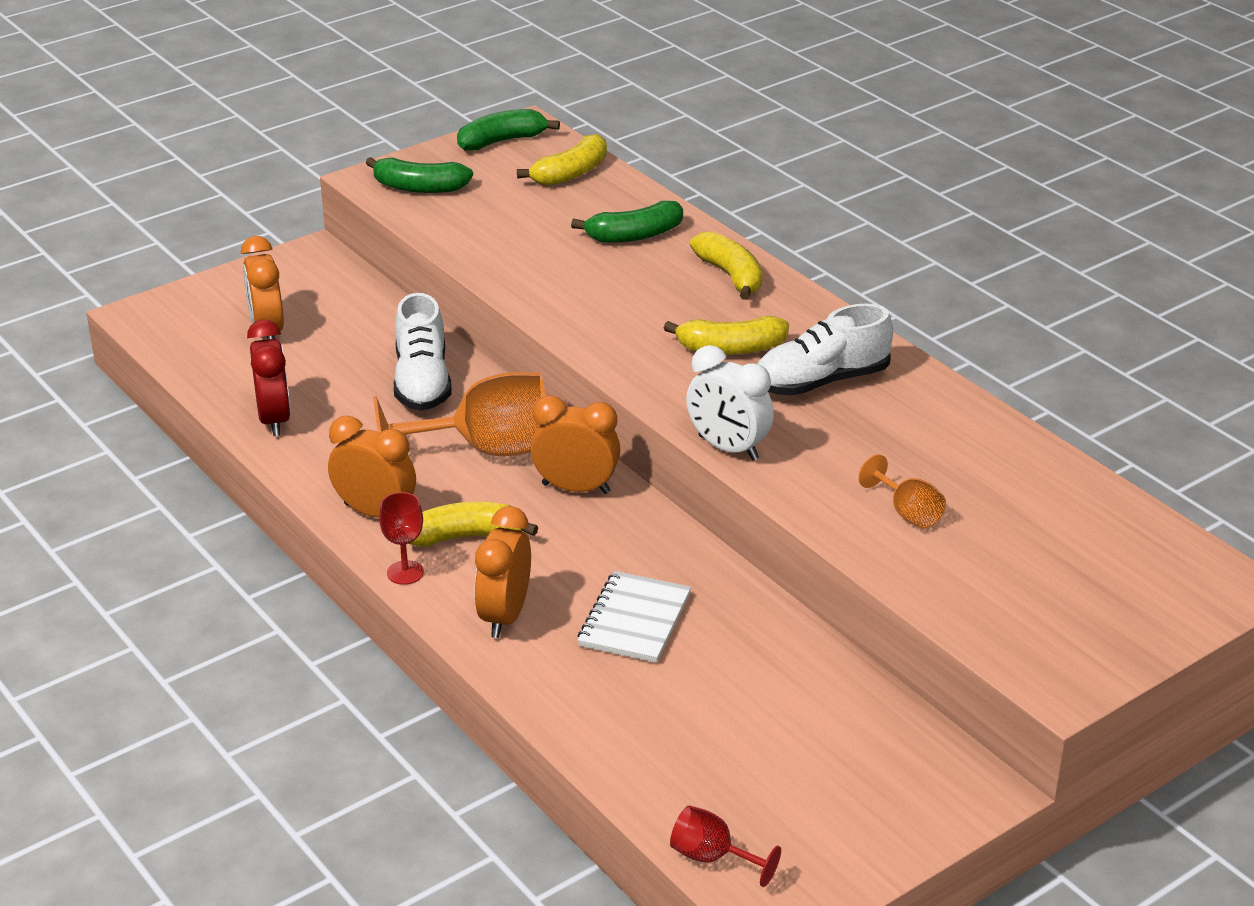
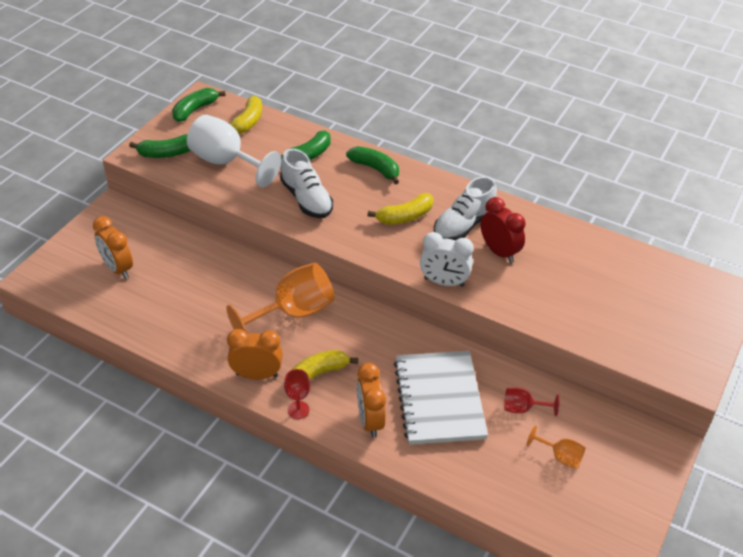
camera: 25 degrees left, 10 degrees up
red clock [247,319,291,436] -> red clock moved to [481,197,525,263]
white shoe [394,293,452,411] -> white shoe moved to [280,149,333,218]
orange clock [530,395,620,494] -> none
white notebook [578,571,691,663] -> white notebook [394,351,488,445], size x1.64
red goblet [670,805,781,887] -> red goblet moved to [504,388,560,416]
yellow banana [690,231,762,300] -> green banana [346,146,399,184]
orange goblet [858,454,946,529] -> orange goblet moved to [526,425,586,469]
none -> white goblet [187,115,281,187]

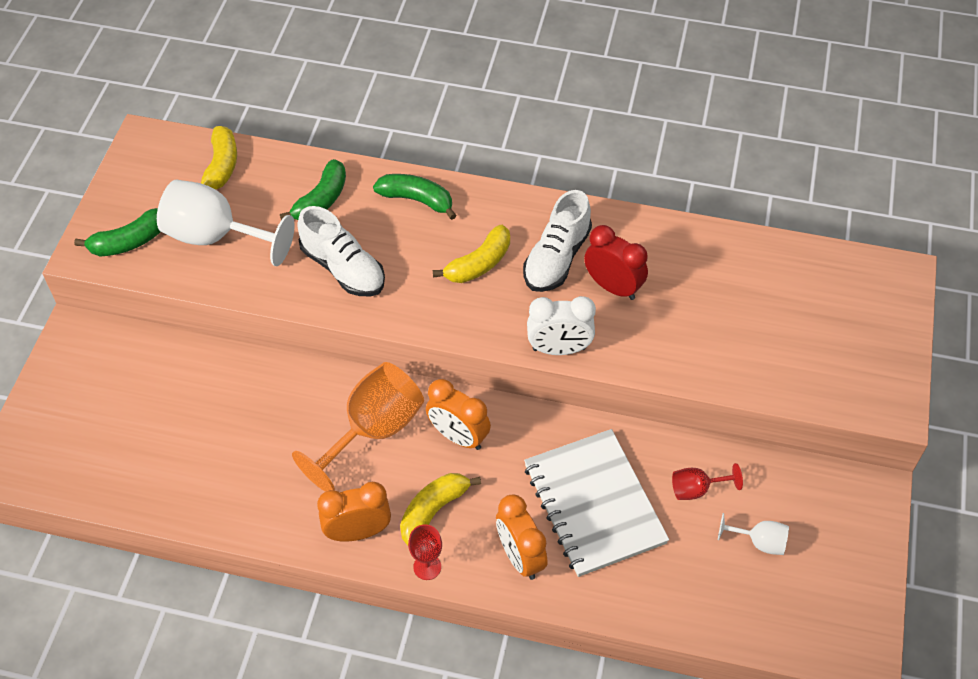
camera: 15 degrees left, 10 degrees up
orange clock [93,216,133,279] -> orange clock moved to [426,379,491,450]
green banana [172,88,226,122] -> none
orange goblet [526,425,586,469] -> white goblet [718,513,789,555]

